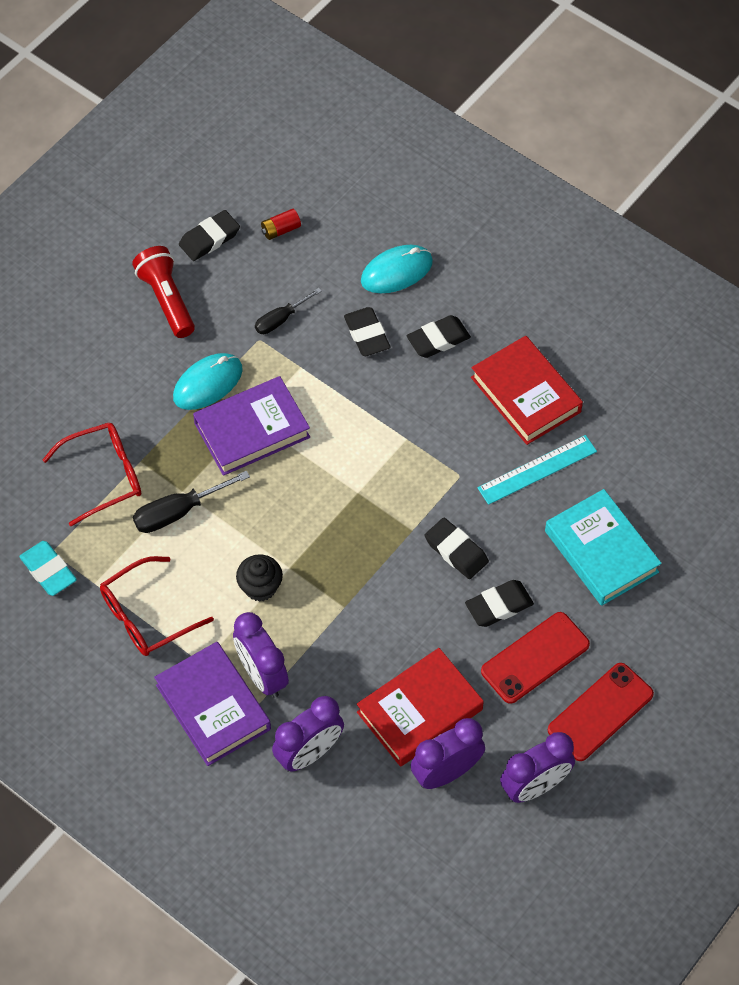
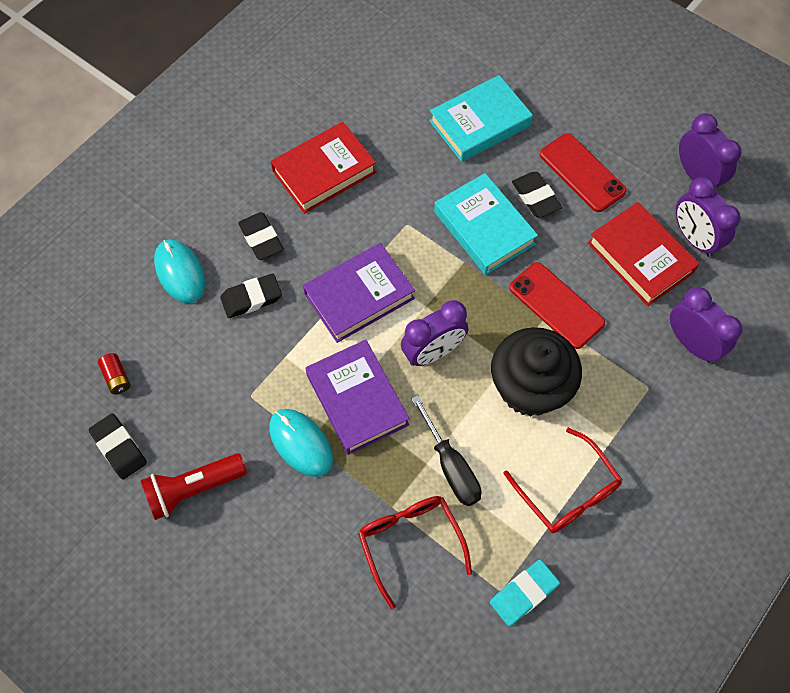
camera: 90 degrees left, 5 degrees up
purple book [154,642,271,766] -> purple book moved to [303,243,415,343]
purple clock [233,612,289,698] -> purple clock moved to [401,300,468,366]
black cupcake [236,554,283,602] -> black cupcake [491,327,582,417], size x1.99
black screwdriver [255,288,322,334] -> none
black eraser [425,518,489,579] -> turquoise book [434,173,538,275]
turquoise ruler [478,435,597,505] -> none
red phone [548,663,654,761] -> red phone moved to [509,262,605,349]

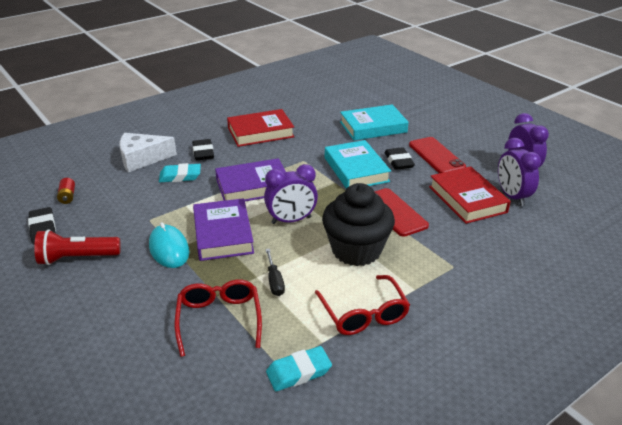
camera: 15 degrees right, 30 degrees down
turquoise mouse [154,240,205,303] -> white cheese [120,133,177,172]
black eraser [220,274,282,318] -> turquoise eraser [159,163,201,182]
black screwdriver [411,395,482,506] -> black screwdriver [266,249,285,296], size x0.67
purple clock [670,287,742,363] -> none

